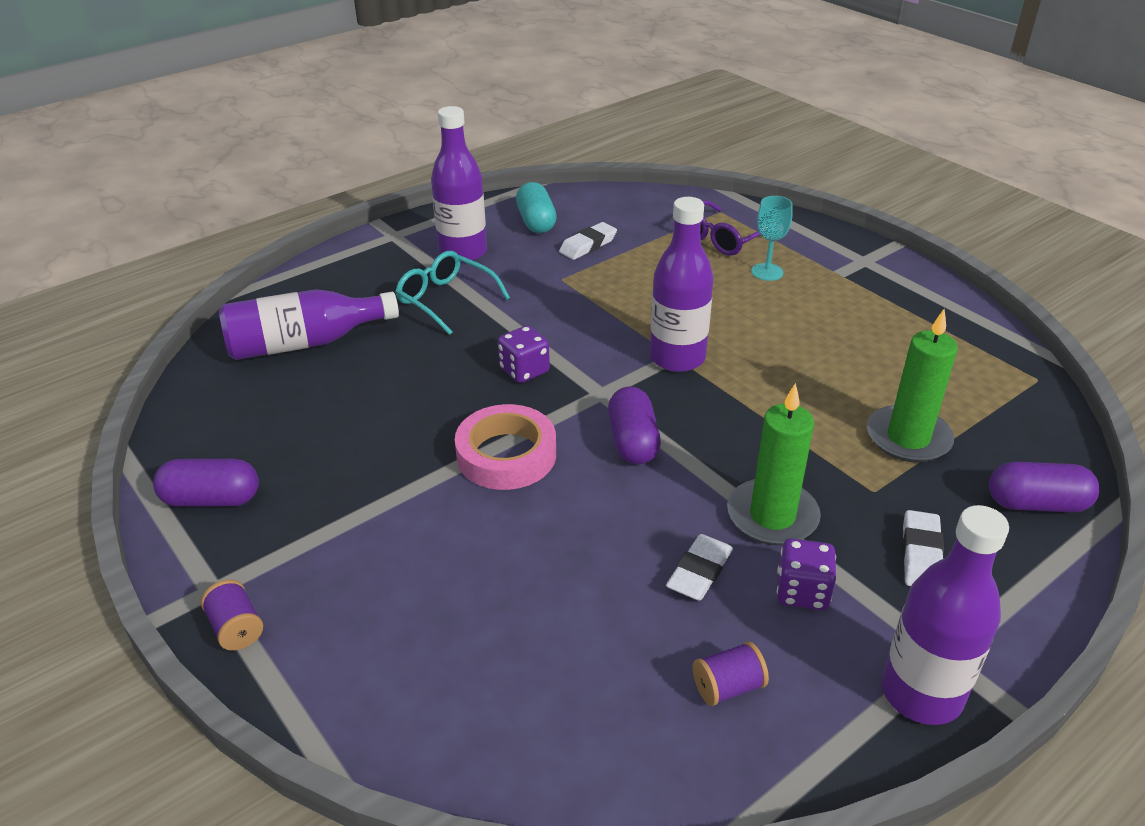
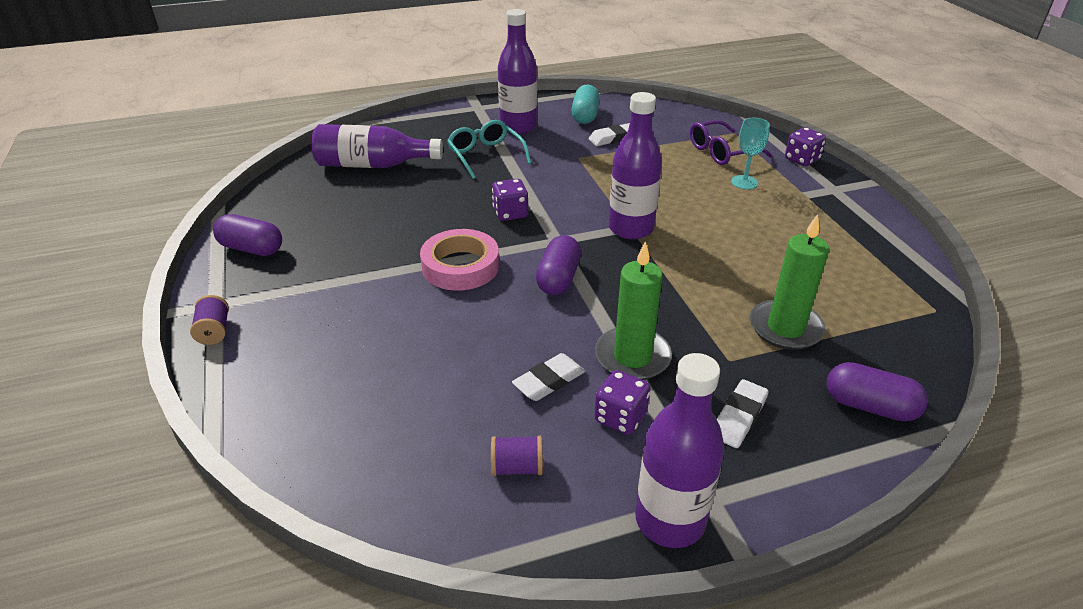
camera: 20 degrees right, 0 degrees up
none -> purple dice [785,127,826,166]

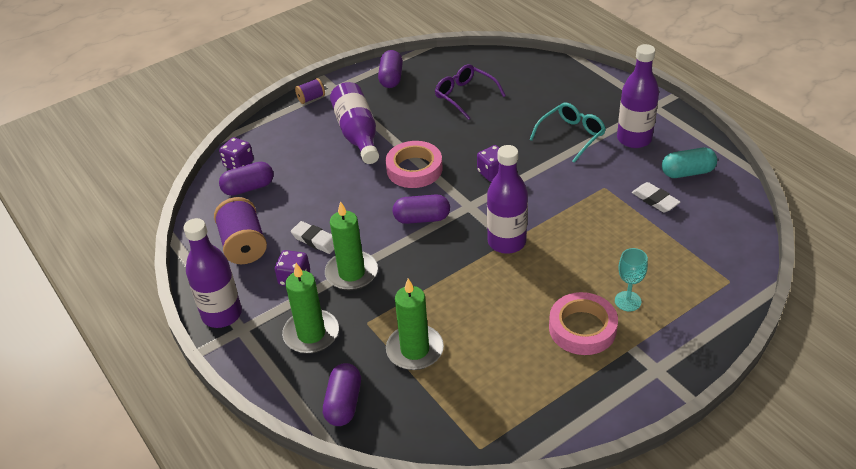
camera: 75 degrees right, 5 degrees up
purple bottle [311,124,443,168] -> purple bottle moved to [330,82,379,164]
purple spool [491,436,543,476] -> purple spool [214,197,267,264], size x1.91
purple glasses [690,120,772,165] -> purple glasses moved to [435,64,506,120]
white eraser [717,379,769,448] -> green candle [282,263,339,354]
purple dice [785,127,826,166] -> purple dice moved to [219,137,254,169]
none -> purple capsule [219,162,274,196]
none -> pink tape [549,292,618,355]

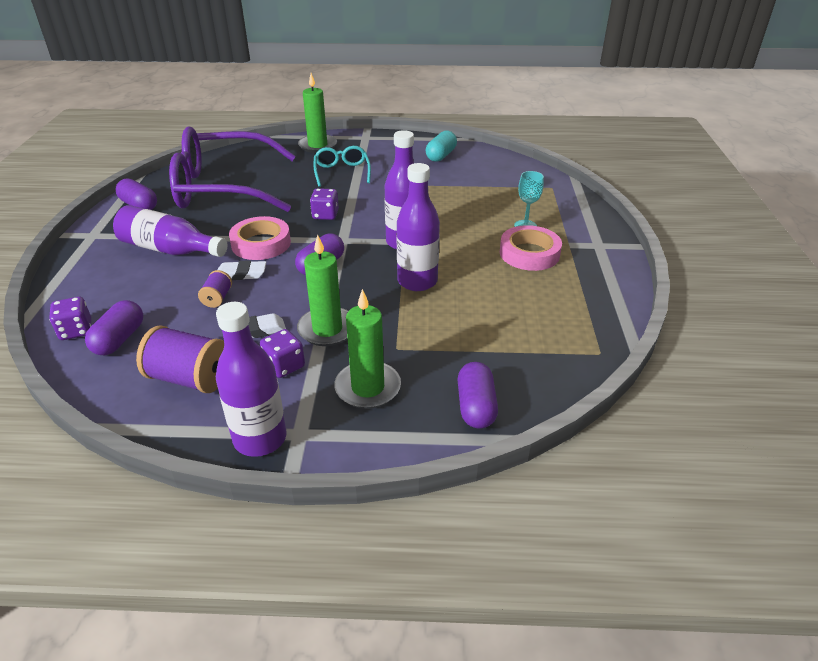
camera: 55 degrees left, 5 degrees down
purple spool [295,78,325,104] -> purple spool moved to [198,270,232,308]
purple capsule [323,363,361,426] -> purple capsule turned 45 degrees clockwise [457,362,498,429]
green candle [386,278,444,370] -> green candle moved to [298,73,337,153]
purple glasses [435,64,506,120] -> purple glasses [169,126,296,212], size x2.23
purple bottle [617,44,659,148] -> purple bottle moved to [397,163,440,291]
white eraser [632,182,680,213] -> white eraser moved to [217,260,266,280]

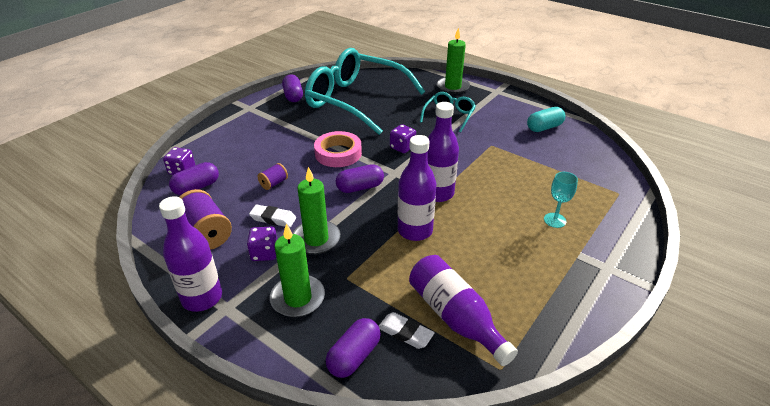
camera: 35 degrees right, 0 degrees up
purple bottle [113,205,227,257] -> purple bottle moved to [409,255,518,366]
purple glasses [169,126,296,212] -> turquoise glasses [305,48,425,135]
white eraser [217,260,266,280] -> white eraser moved to [379,312,435,349]
pink tape [500,225,562,271] -> none

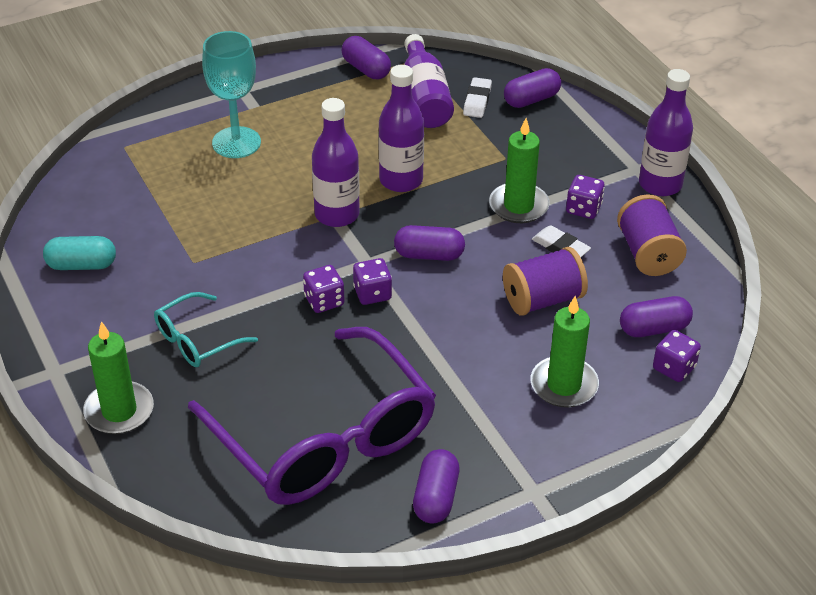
camera: 155 degrees left, 5 degrees up
purple spool [258,163,288,190] -> purple spool [503,247,588,316], size x1.91
green candle [270,224,325,317] -> green candle moved to [530,296,599,408]
turquoise glasses [305,48,425,135] -> purple glasses [188,327,436,505]
pink tape [314,131,362,167] -> none
white eraser [379,312,435,349] -> white eraser turned 45 degrees clockwise [463,77,492,118]
turquoise goblet [544,172,578,228] -> turquoise goblet [202,31,261,158], size x1.80
none -> purple capsule [341,36,391,79]
none -> purple dice [353,258,392,305]

